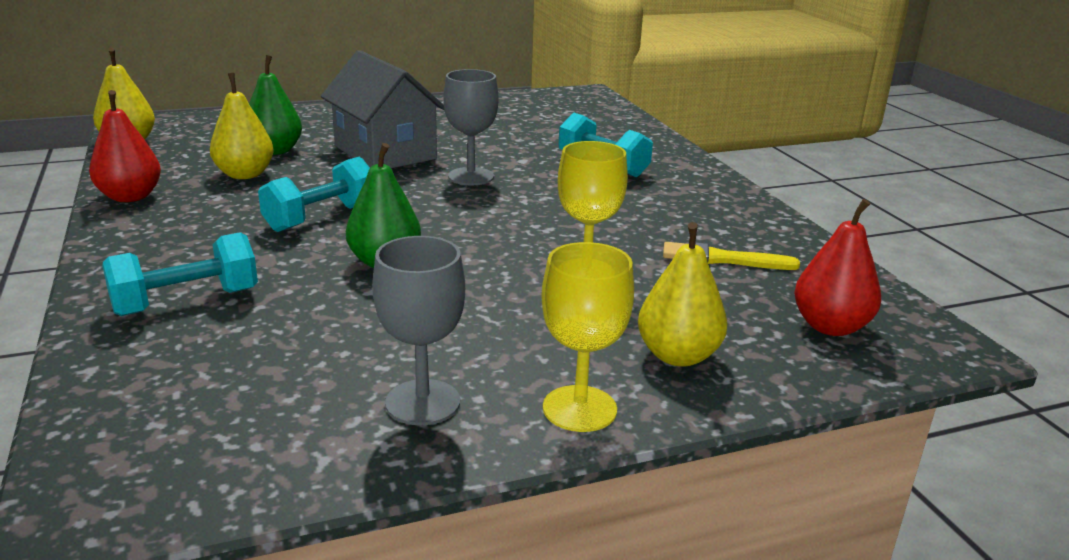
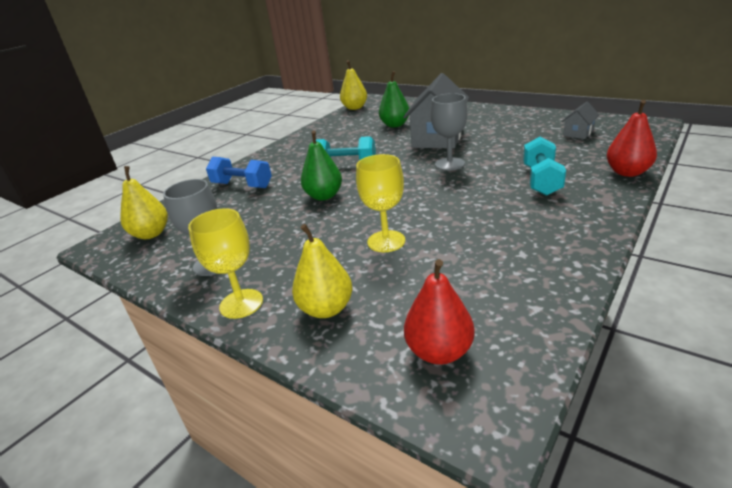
camera: 60 degrees right, 5 degrees up
red pear [89,90,161,202] -> red pear moved to [607,100,657,177]
turquoise dumbbell [102,232,258,316] -> blue dumbbell [206,157,272,188]
yellow pear [210,73,274,179] -> yellow pear moved to [120,166,168,239]
yellow brush [663,242,800,270] -> none
none -> grey house [562,101,599,139]

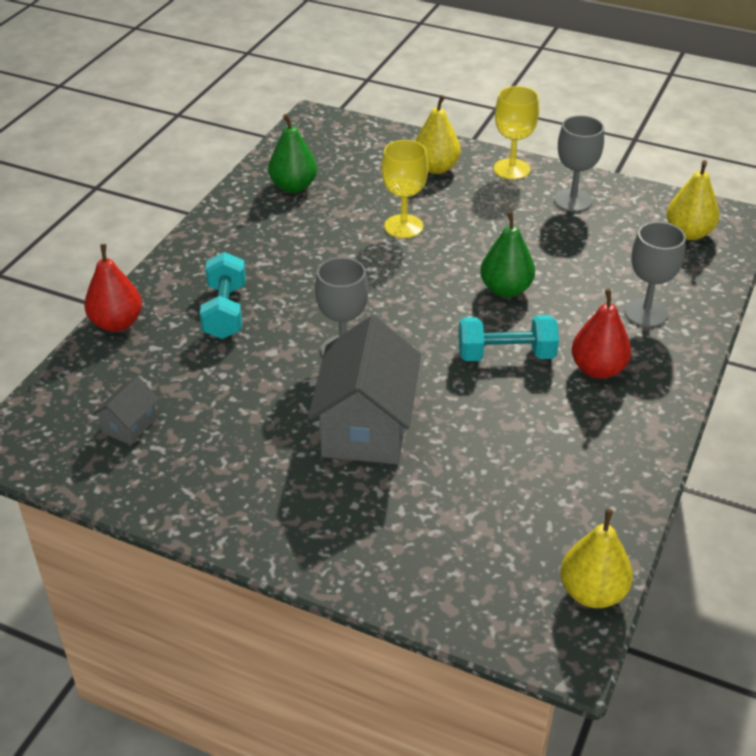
camera: 165 degrees right, 10 degrees up
blue dumbbell [206,157,272,188] -> grey goblet [625,222,686,327]
green pear [379,71,409,127] -> green pear moved to [268,114,317,193]
red pear [404,259,475,365] -> red pear moved to [572,289,632,379]

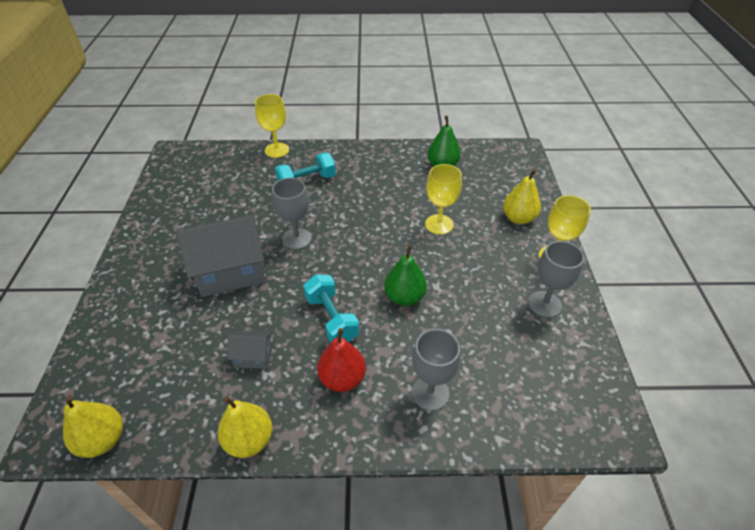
camera: 65 degrees right, 5 degrees up
red pear [84,244,142,332] -> yellow goblet [255,94,289,158]
grey house [93,376,159,445] -> grey house moved to [227,330,273,369]
yellow pear [666,160,719,240] -> yellow pear moved to [218,396,272,458]

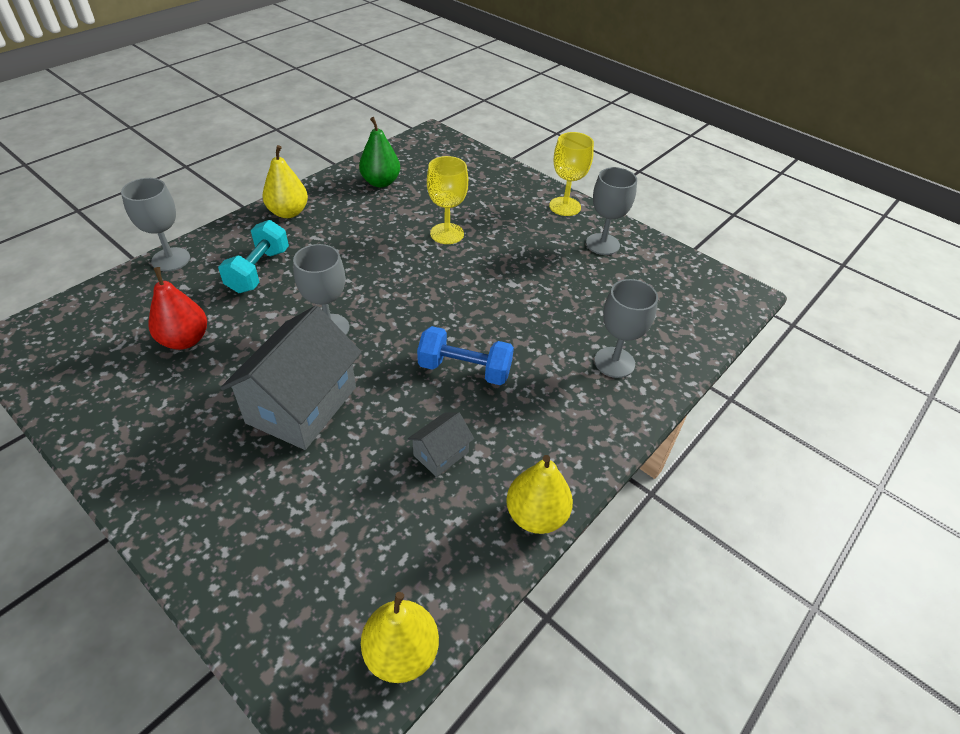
camera: 50 degrees left, 0 degrees up
yellow goblet [255,94,289,158] -> grey goblet [121,178,190,271]
turquoise dumbbell [303,274,359,343] -> blue dumbbell [417,326,514,385]
red pear [317,328,366,392] -> red pear moved to [148,267,207,350]
green pear [384,245,427,306] -> none
yellow pear [503,169,541,224] -> yellow pear moved to [262,145,308,218]

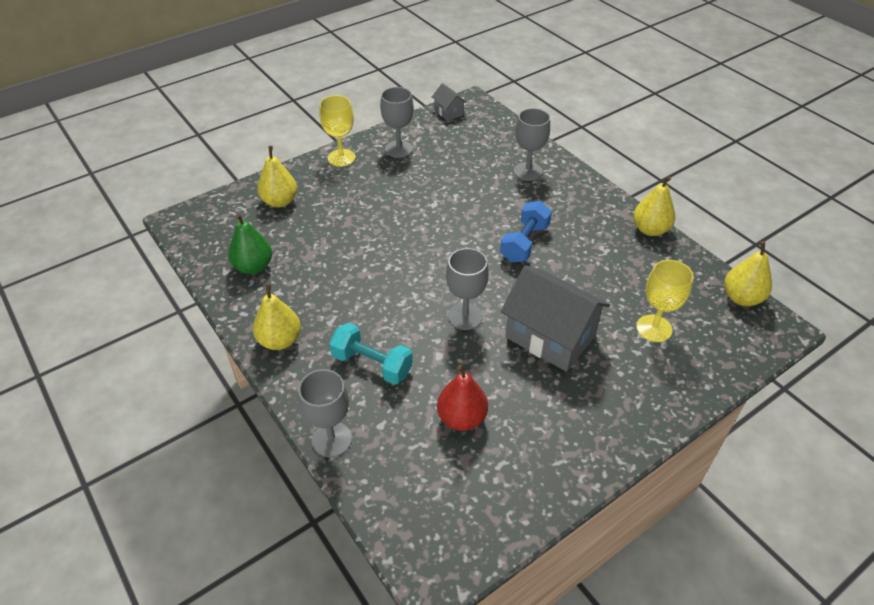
camera: 75 degrees left, 0 degrees up
grey house [408,412,474,477] -> grey house moved to [432,83,467,121]
yellow goblet [427,156,468,244] -> yellow goblet moved to [636,260,694,342]
none -> yellow pear [257,146,297,207]

